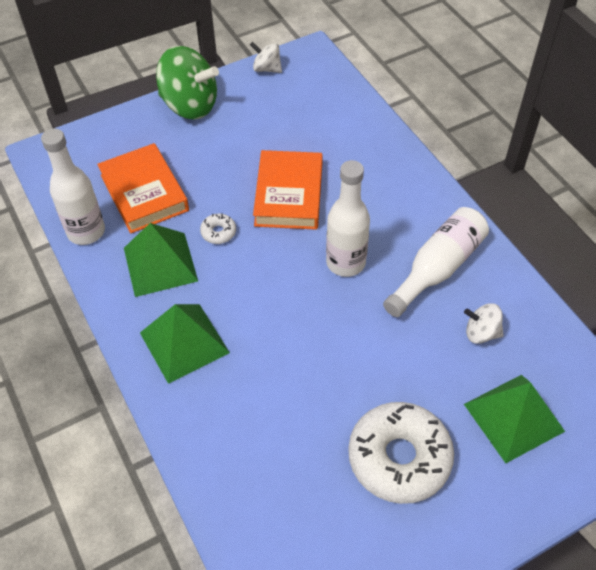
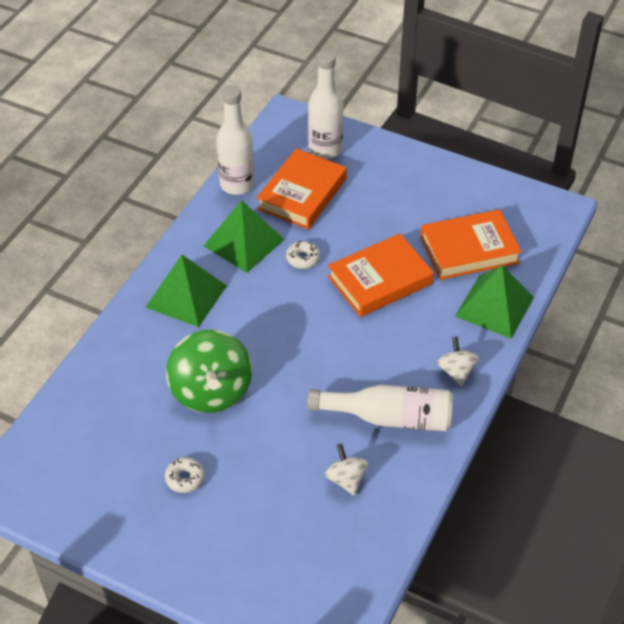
camera: 55 degrees right, 5 degrees down
green spinning top [156,46,219,120] -> green spinning top moved to [166,330,252,413]
white spinning top [250,42,282,73] -> white spinning top moved to [437,336,479,386]
white bottle [326,160,370,277] -> white bottle moved to [308,50,343,159]
white donut [348,402,454,504] -> white donut [165,457,204,493], size x0.42
green pyramid [464,375,565,463] -> green pyramid moved to [455,265,534,339]
none -> orange book [420,209,522,280]

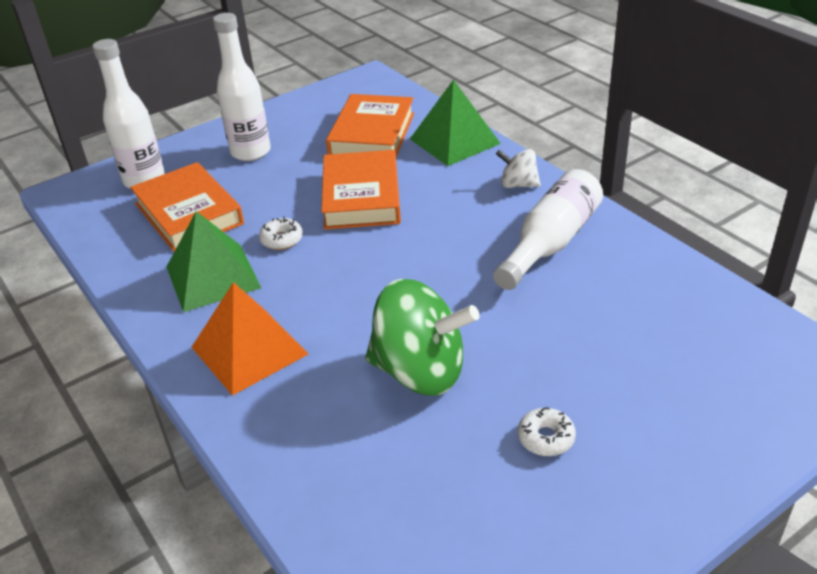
camera: 60 degrees left, 10 degrees down
green pyramid [146,254,227,327] -> orange pyramid [192,282,309,396]
white bottle [216,85,255,195] -> white bottle moved to [213,13,271,161]
white spinning top [325,444,368,496] -> none

